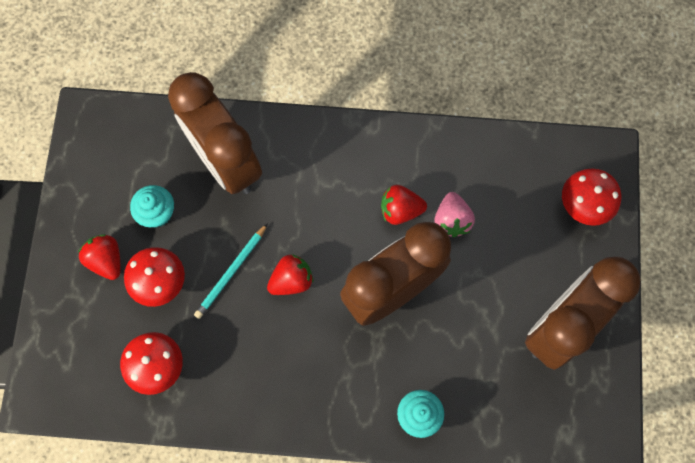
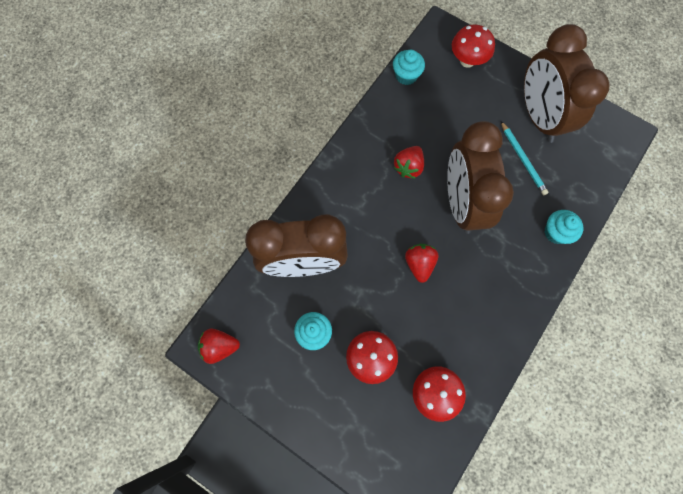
camera: 60 degrees left, 0 degrees up
red strawberry [78,234,121,280] -> red strawberry moved to [198,329,240,364]
turquoise pencil [194,223,268,319] -> turquoise pencil moved to [501,121,549,195]
pink strawberry [434,192,475,237] -> none
none -> turquoise cupcake [393,49,425,85]

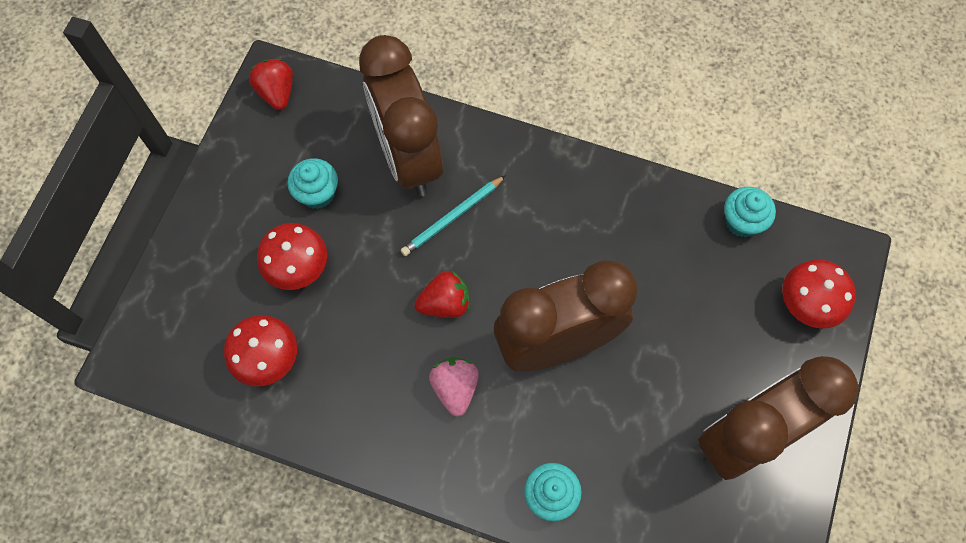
camera: 75 degrees right, 5 degrees down
red strawberry [393,146,424,179] -> none
turquoise pencil [501,121,549,195] -> turquoise pencil moved to [401,175,506,256]
none -> pink strawberry [429,357,479,417]

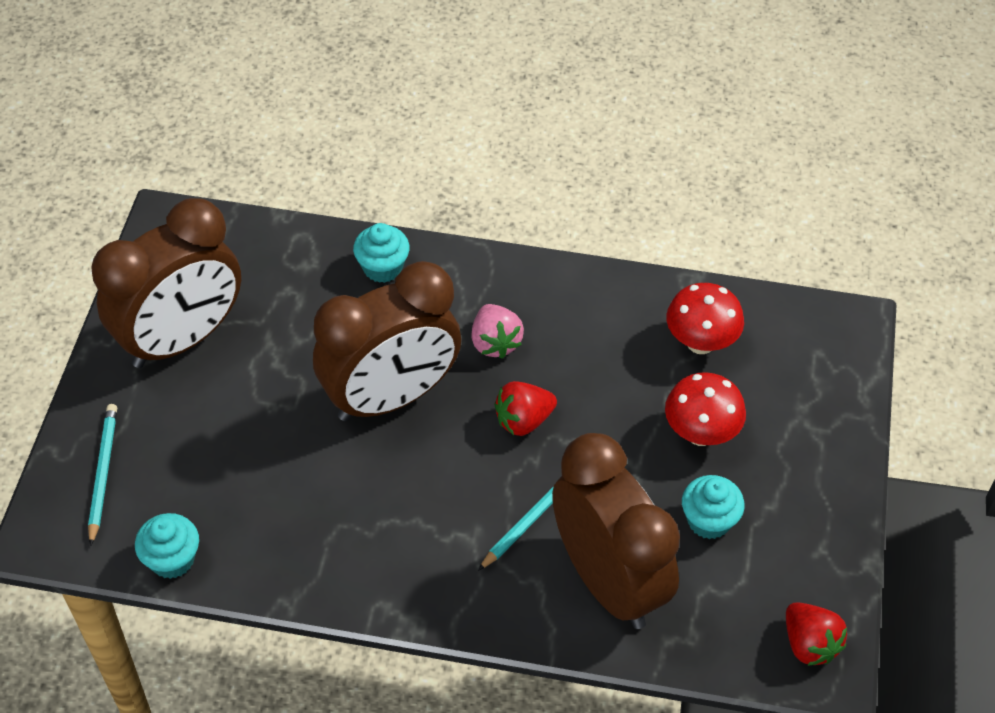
camera: 170 degrees right, 15 degrees down
red mushroom [782,260,856,328] -> turquoise pencil [88,404,117,546]

